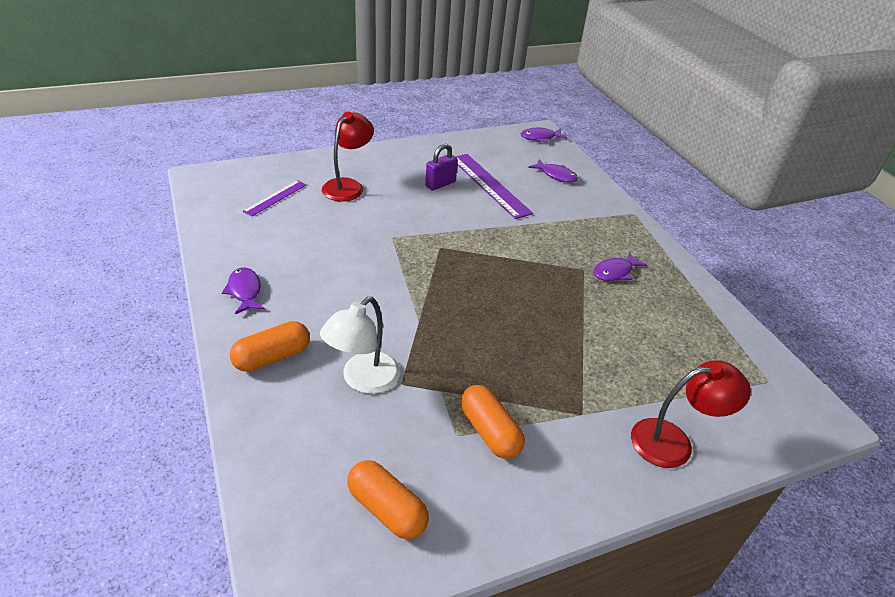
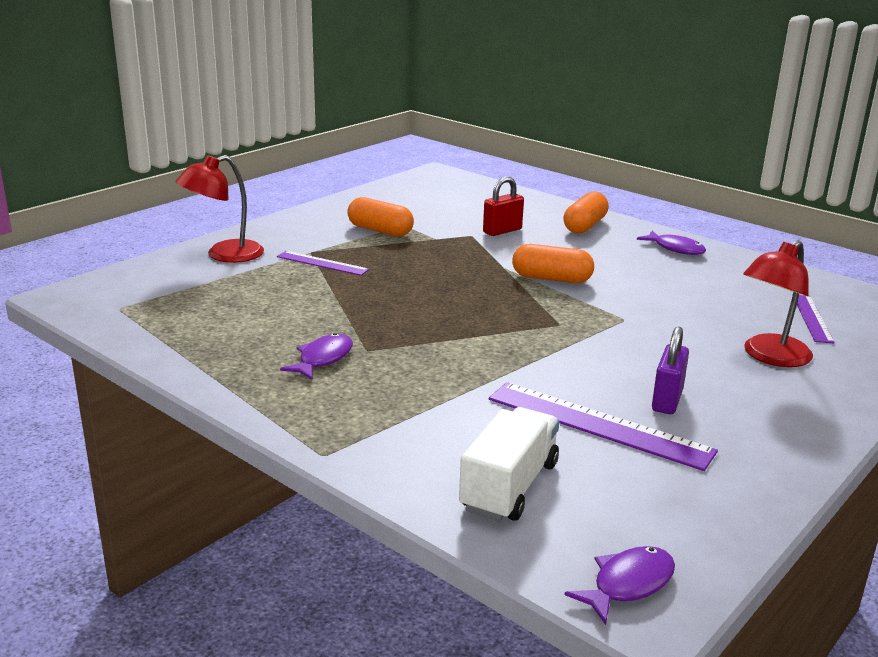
camera: 155 degrees right, 15 degrees down
white lamp [320,297,400,394] -> red padlock [483,176,524,236]
red lamp [322,112,374,202] -> red lamp turned 45 degrees clockwise [743,240,813,367]
orange capsule [347,460,429,539] -> orange capsule moved to [512,244,594,283]
purple fish [528,159,578,183] -> white truck [459,407,559,522]
none -> purple ruler [277,251,369,276]

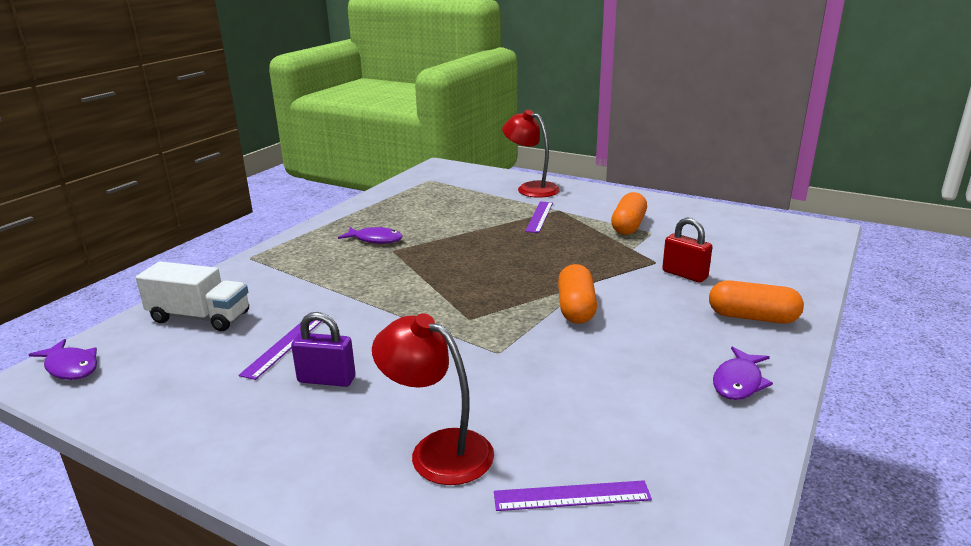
camera: 80 degrees right, 0 degrees up
purple ruler [489,382,718,471] -> purple ruler [239,320,322,380], size x0.58

